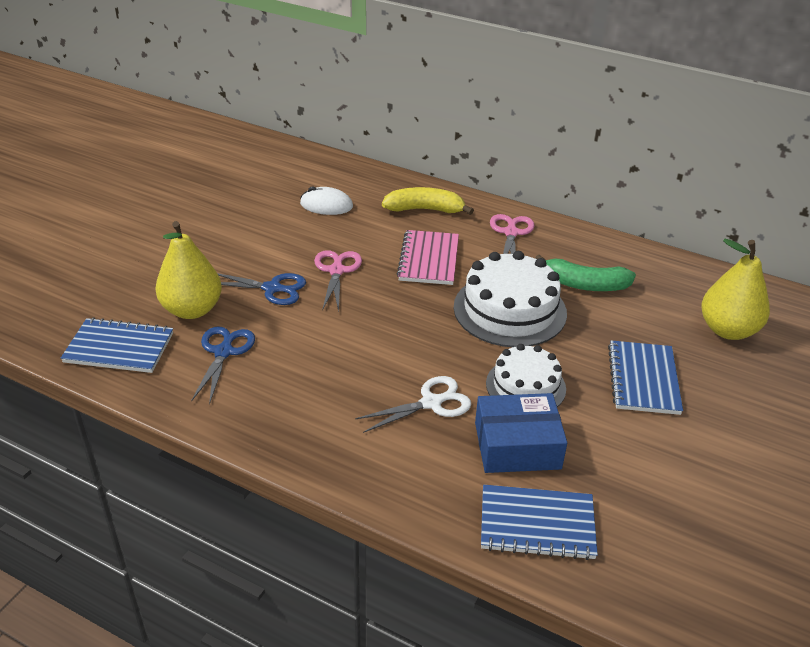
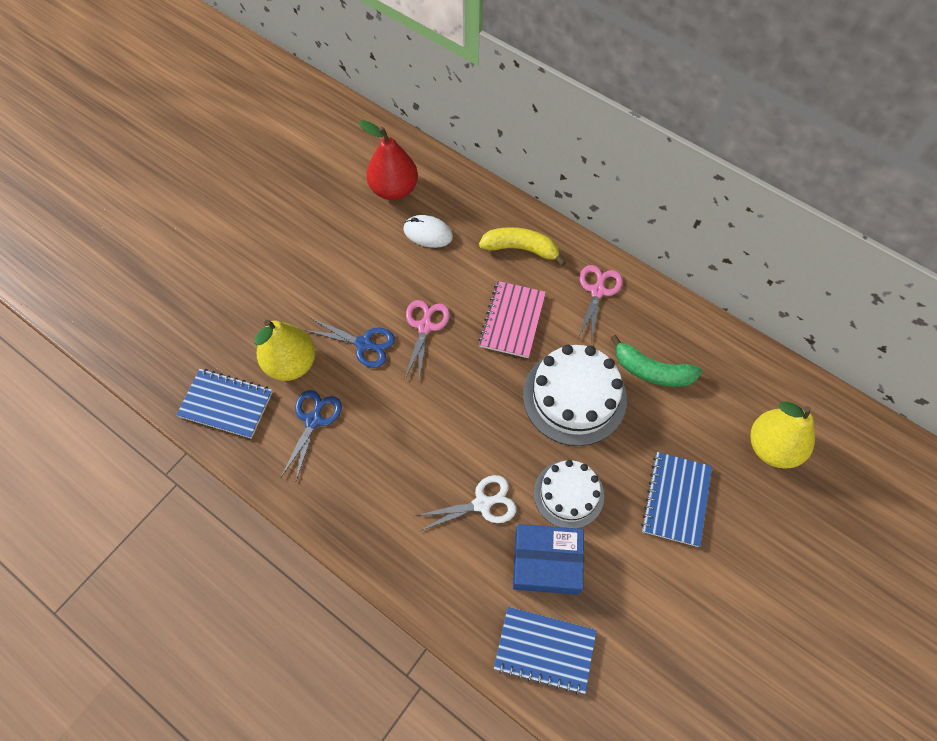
camera: 10 degrees right, 25 degrees up
none -> red pear [359,120,418,200]

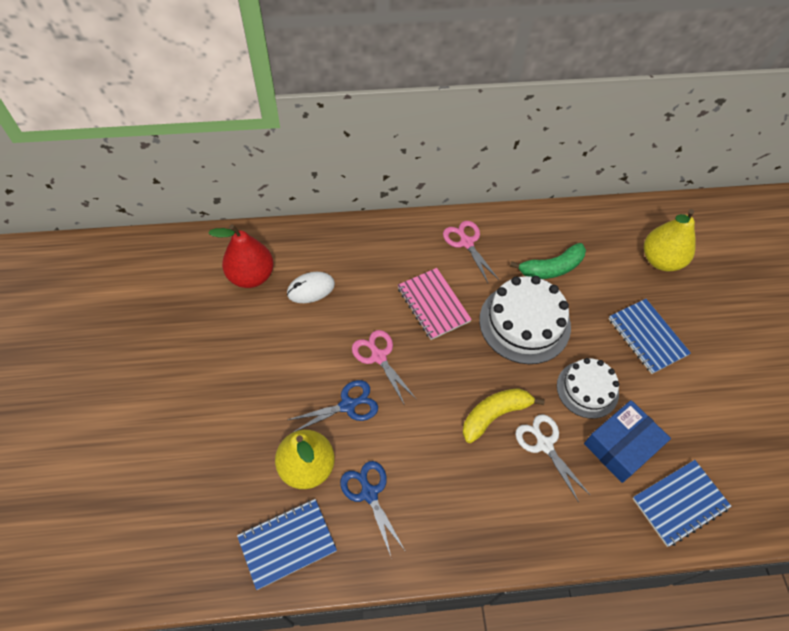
camera: 45 degrees left, 5 degrees down
white scissors [415,475,517,531] -> white scissors turned 60 degrees counterclockwise [515,414,590,502]
yellow banana [479,227,566,266] -> yellow banana moved to [463,388,545,443]

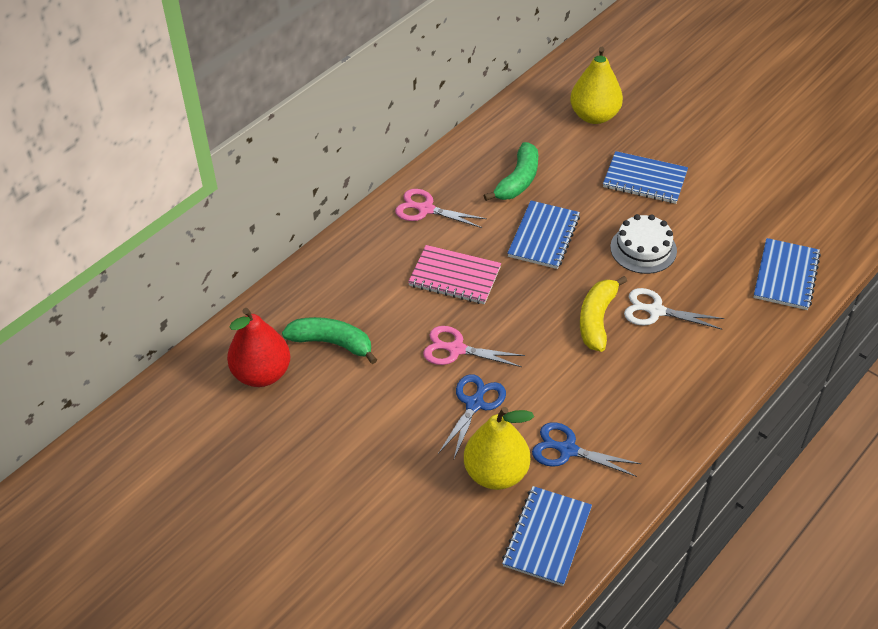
camera: 40 degrees left, 10 degrees down
white mouse [287,272,335,303] -> green banana [282,317,377,364]
white cake [479,276,571,364] -> blue notebook [507,201,580,269]
blue box [584,400,671,483] -> none

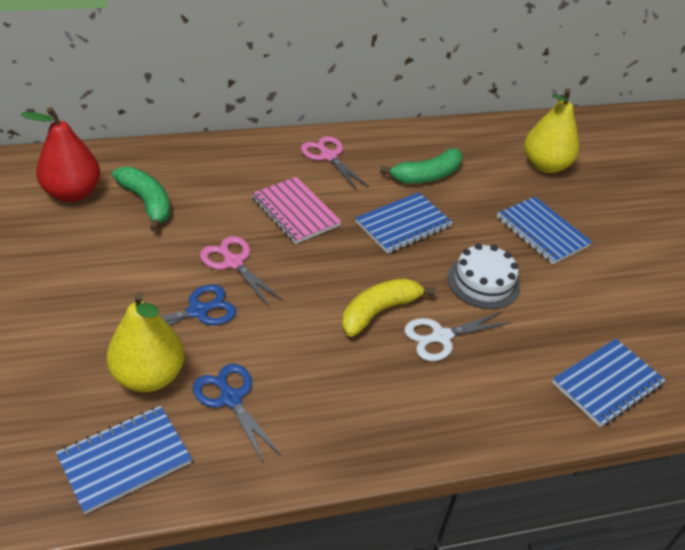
camera: 30 degrees right, 5 degrees down
white scissors [624,288,724,329] -> white scissors turned 75 degrees counterclockwise [404,312,511,361]

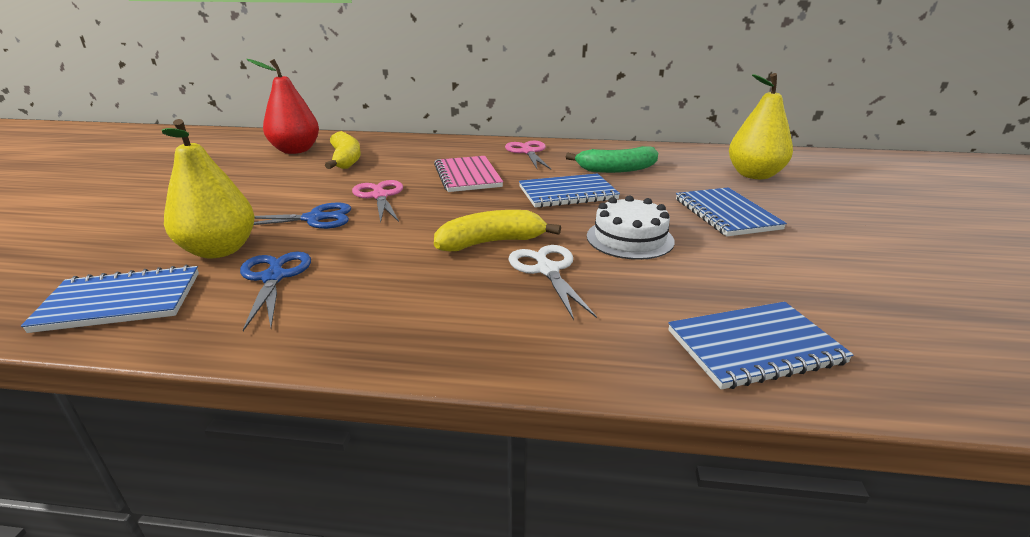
camera: 25 degrees right, 15 degrees down
green banana [112,167,170,232] -> yellow banana [325,131,361,169]
white scissors [404,312,511,361] -> white scissors turned 75 degrees clockwise [508,245,597,320]

